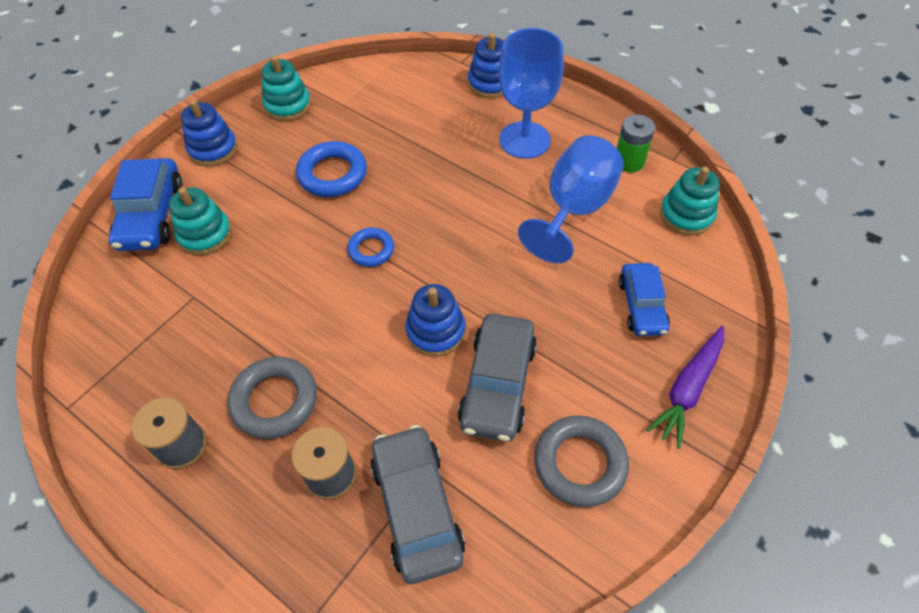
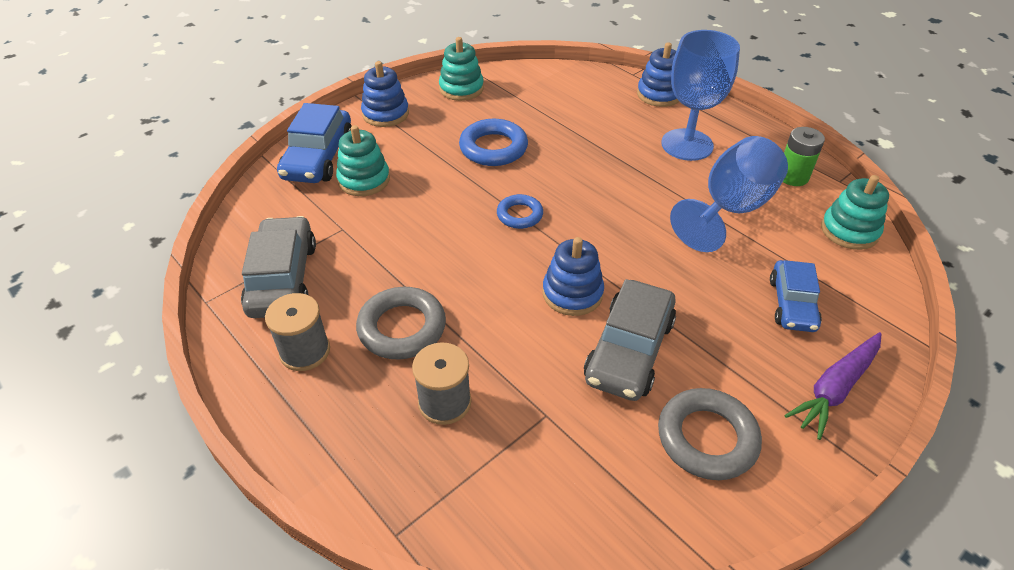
camera: 10 degrees right, 10 degrees down
grey car [370,425,465,584] -> grey car moved to [241,216,316,318]

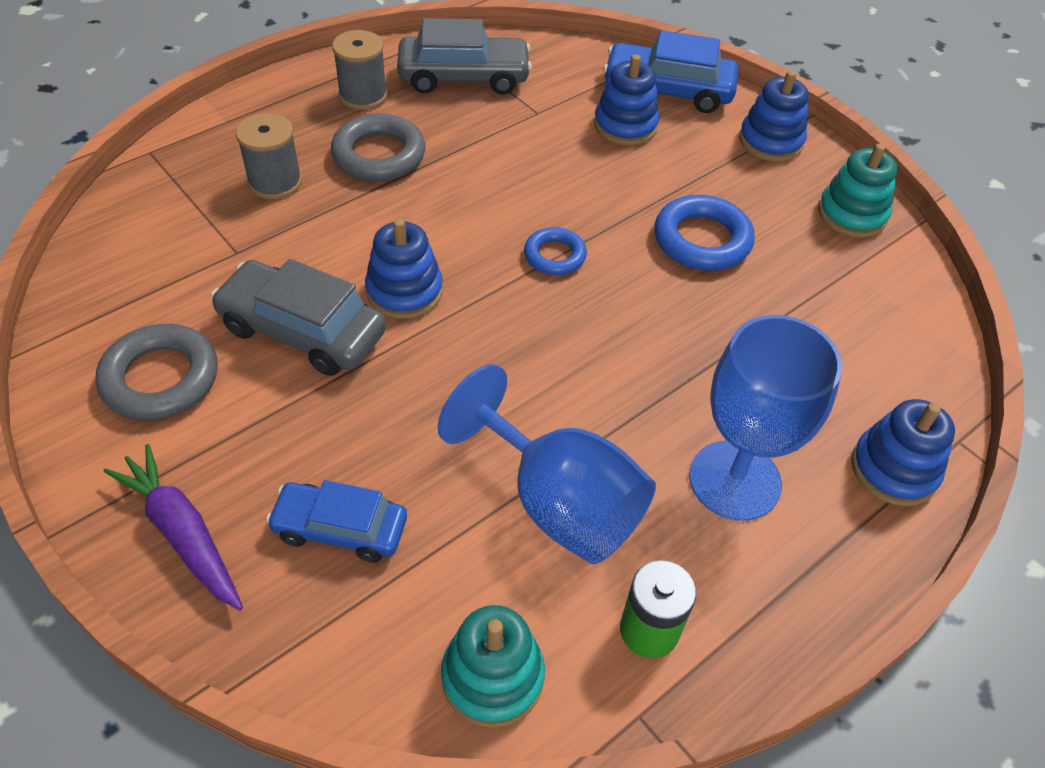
camera: 90 degrees right, 5 degrees up
turquoise stacking toy [336,125,390,196] -> blue stacking toy [594,54,659,145]

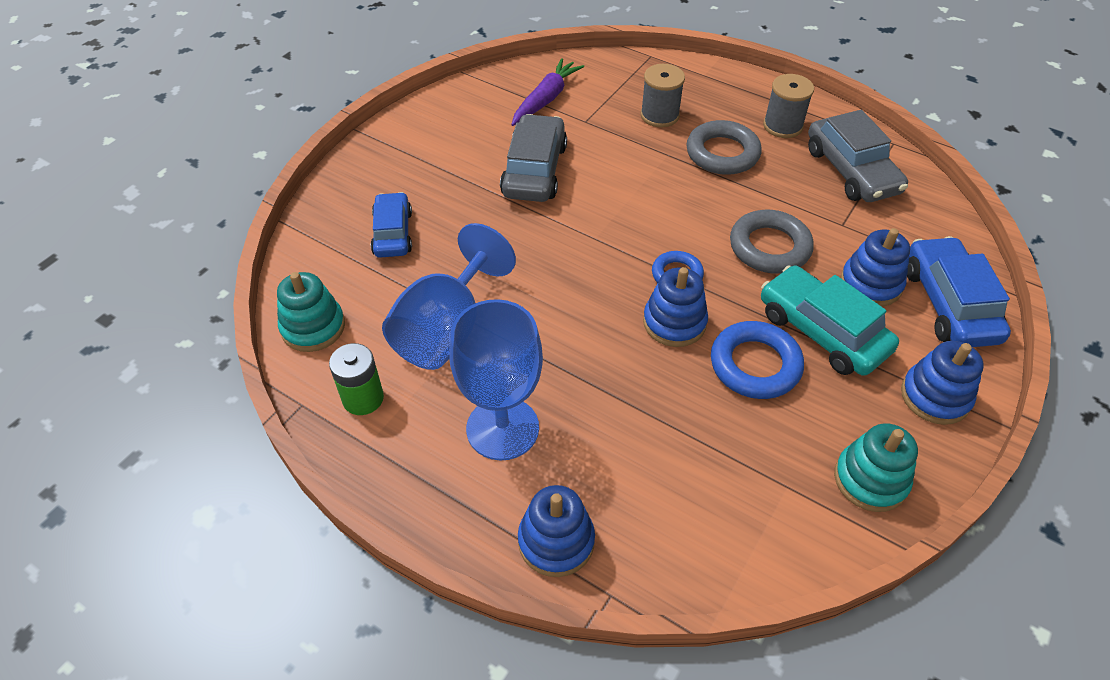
camera: 75 degrees right, 0 degrees up
grey ring [96,324,218,421] -> grey ring moved to [730,210,814,274]
purple carrot [104,444,243,610] -> purple carrot moved to [511,58,584,126]
blue stacking toy [365,218,443,319] -> blue stacking toy moved to [643,267,708,347]
none -> turquoise car [761,265,899,376]

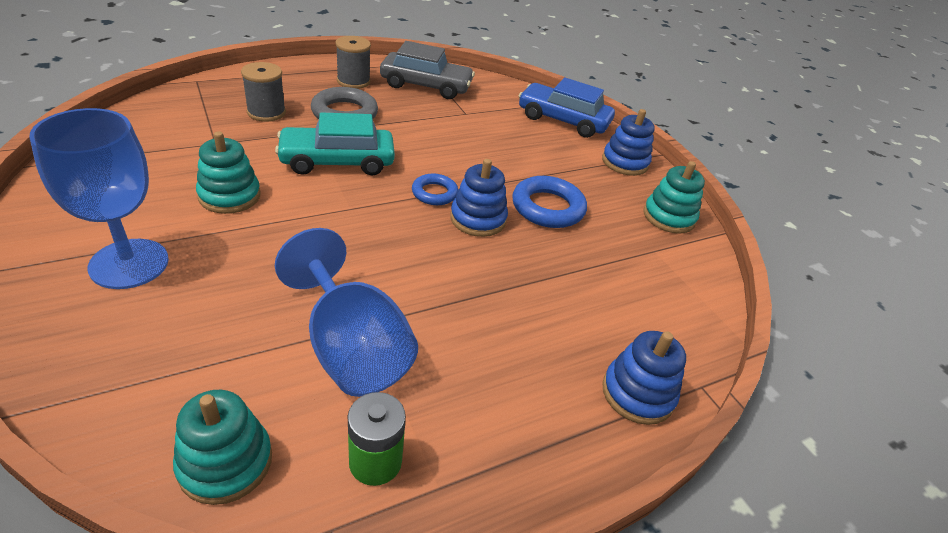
camera: 65 degrees left, 10 degrees down
blue car [371,192,412,258] -> none
blue goblet [449,299,543,461] -> blue goblet moved to [29,108,169,289]
grey car [500,114,567,202] -> turquoise stacking toy [196,131,260,214]
purple carrot [511,58,584,126] -> none
grey ring [730,210,814,274] -> none
turquoise car [761,265,899,376] -> turquoise car moved to [275,112,395,175]
blue stacking toy [841,228,910,307] -> none

